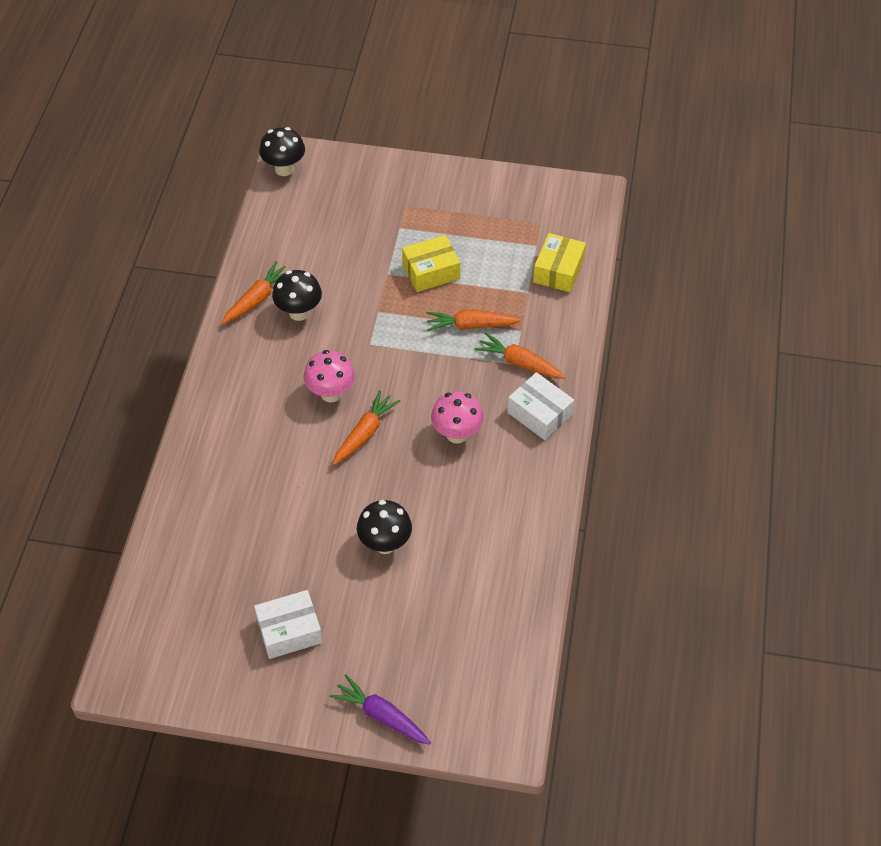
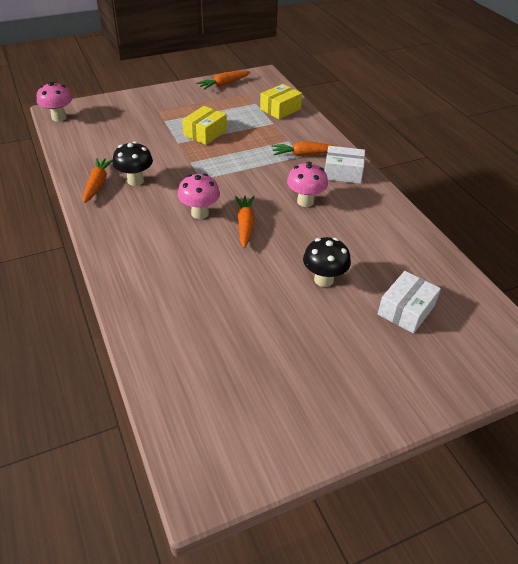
camera: 35 degrees left, 10 degrees down
white box [254,590,322,659] -> white box moved to [378,271,441,334]
black mushroom [259,127,305,176] -> pink mushroom [37,82,73,122]
purple carrot [330,674,431,745] -> none
orange carrot [426,310,521,331] -> orange carrot moved to [196,71,250,90]
yellow box [533,233,586,292] -> yellow box turned 60 degrees clockwise [260,84,302,119]

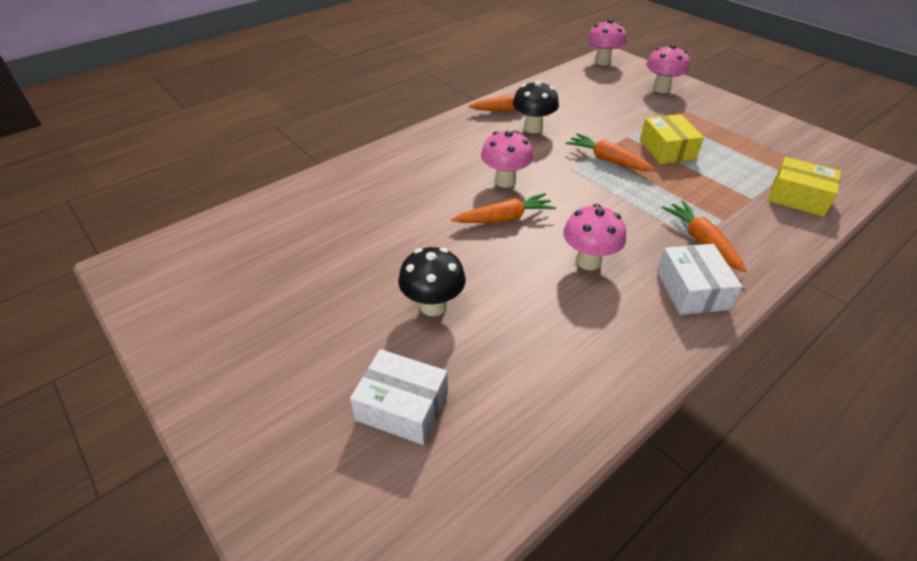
camera: 75 degrees right, 0 degrees up
yellow box [183,106,227,145] -> yellow box turned 60 degrees clockwise [640,114,704,164]
orange carrot [196,71,250,90] -> orange carrot moved to [566,133,656,171]
none -> pink mushroom [646,44,689,93]

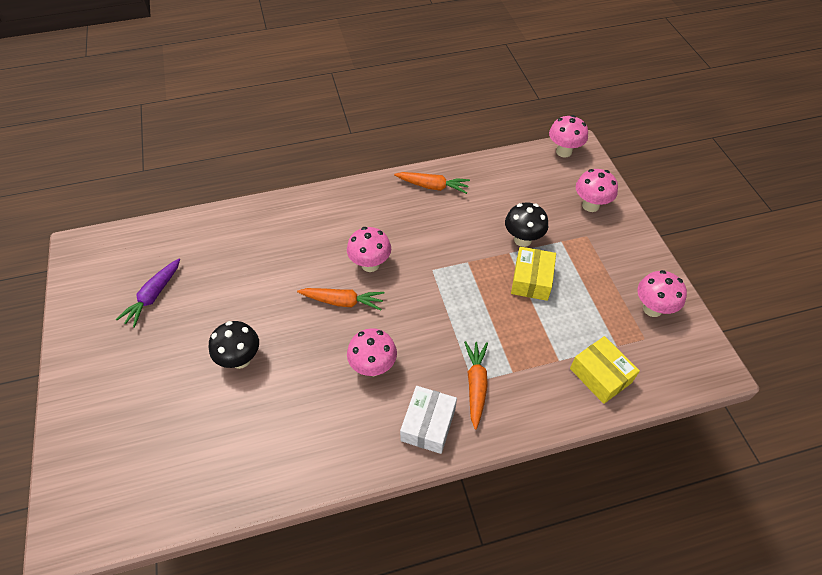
camera: 25 degrees right, 10 degrees up
white box [350,349,448,445] -> none
black mushroom [513,81,559,133] -> black mushroom moved to [505,202,548,247]
orange carrot [566,133,656,171] -> none
none -> purple carrot [116,259,180,328]
none -> pink mushroom [637,270,687,317]

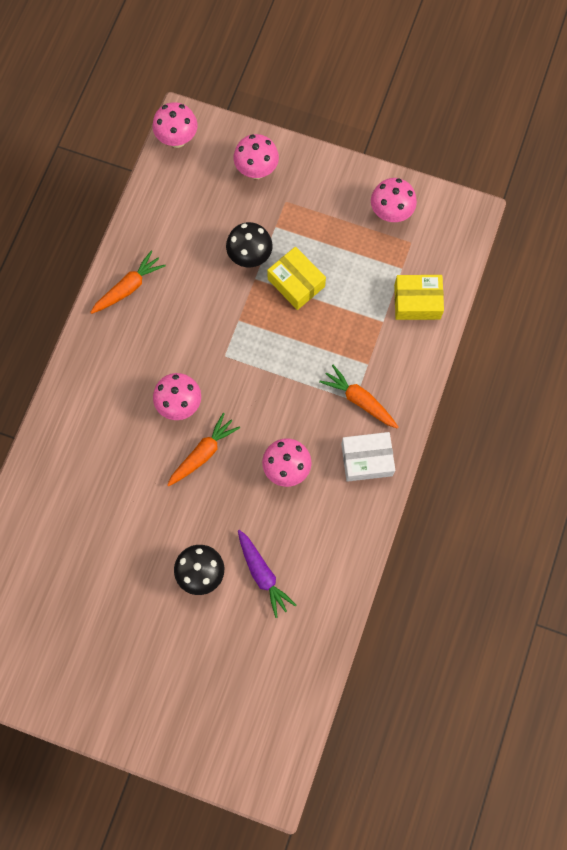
camera: 55 degrees left, 20 degrees up
purple carrot [116,259,180,328] -> purple carrot moved to [238,530,296,618]
white box [400,386,457,454] -> white box turned 60 degrees counterclockwise [341,432,395,482]

